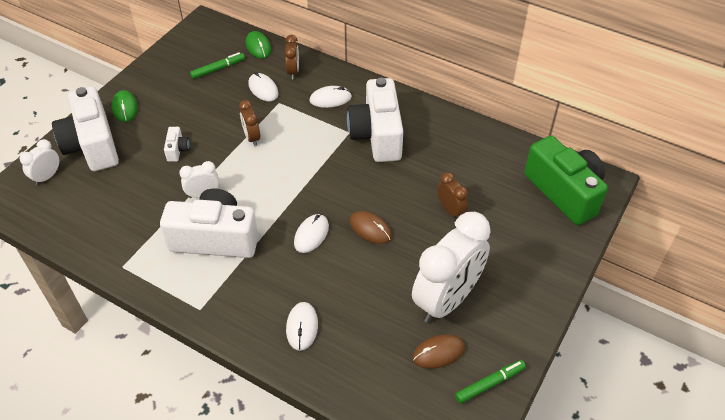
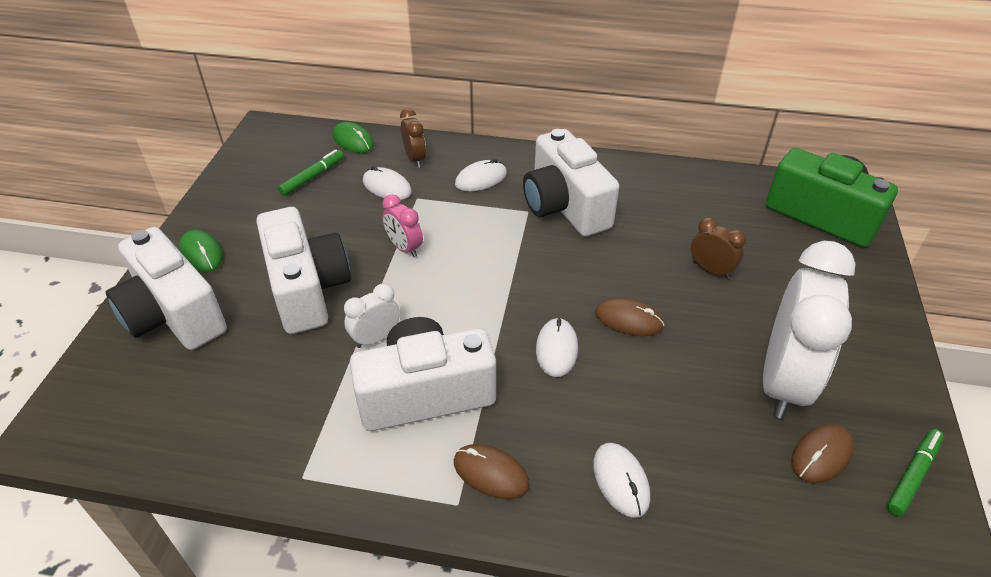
camera: 20 degrees left, 5 degrees down
white clock [20,139,59,185] -> none
white camera [164,127,190,162] -> white camera [256,207,351,334], size x2.40
brown clock [239,100,260,146] -> pink clock [382,194,423,257]
none -> brown mouse [454,444,530,499]

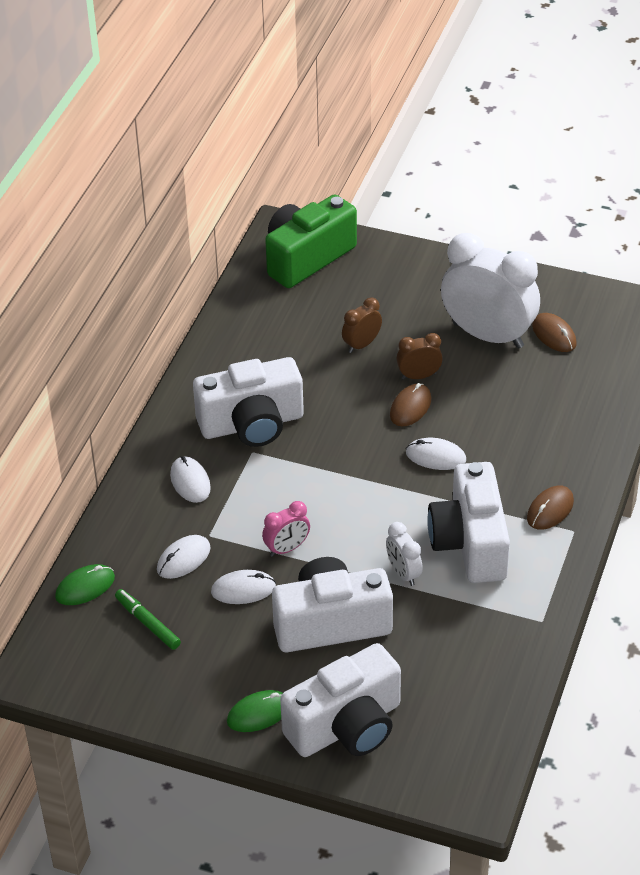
camera: 80 degrees left, 0 degrees up
brown clock [400,108,426,168] -> brown clock moved to [396,333,443,380]
white mouse [593,443,650,518] -> white mouse moved to [211,570,276,604]
green marker [887,429,944,517] -> none

